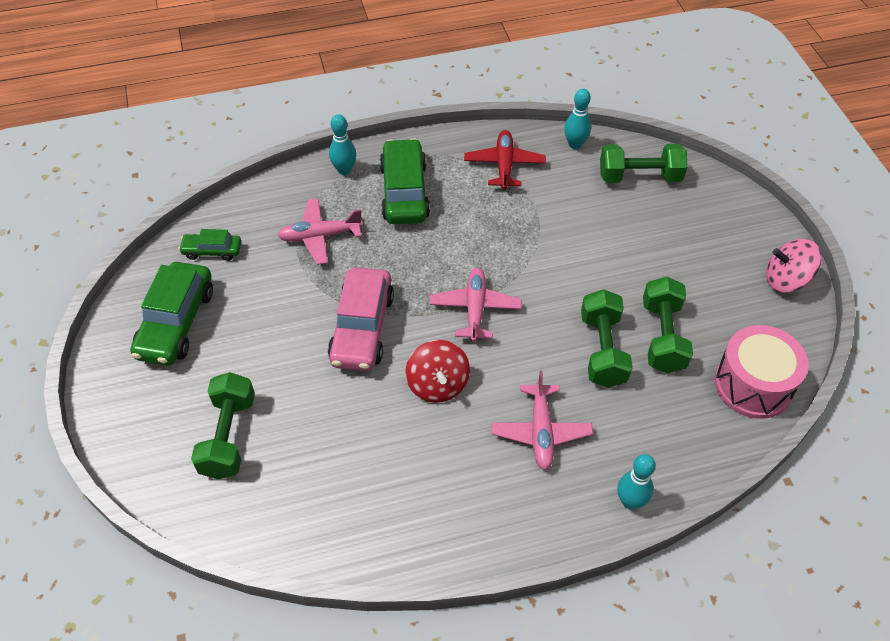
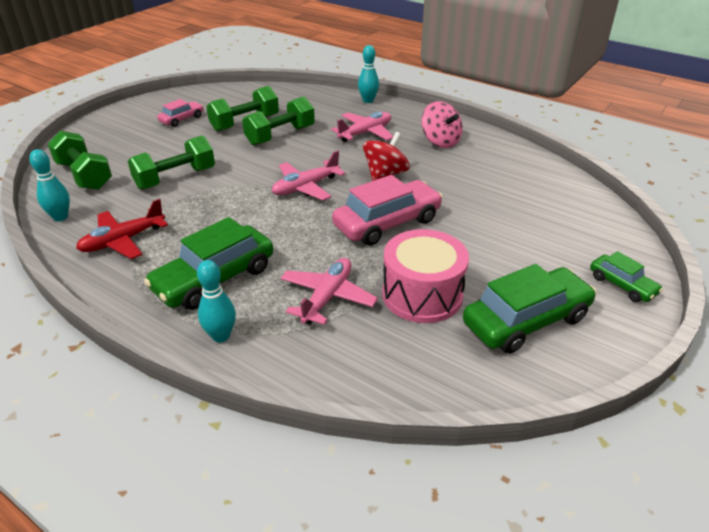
camera: 130 degrees left, 15 degrees down
green car [179,229,241,261] -> green car moved to [590,251,663,302]
green dumbbell [191,372,255,479] -> green dumbbell moved to [128,136,215,190]
pink plane [277,198,363,265] -> pink plane turned 105 degrees counterclockwise [280,258,378,325]
pink drum [714,325,808,419] -> pink drum moved to [382,229,469,323]
pink spinning top [766,239,822,293] -> pink spinning top moved to [421,101,463,148]
none -> pink car [157,99,204,127]

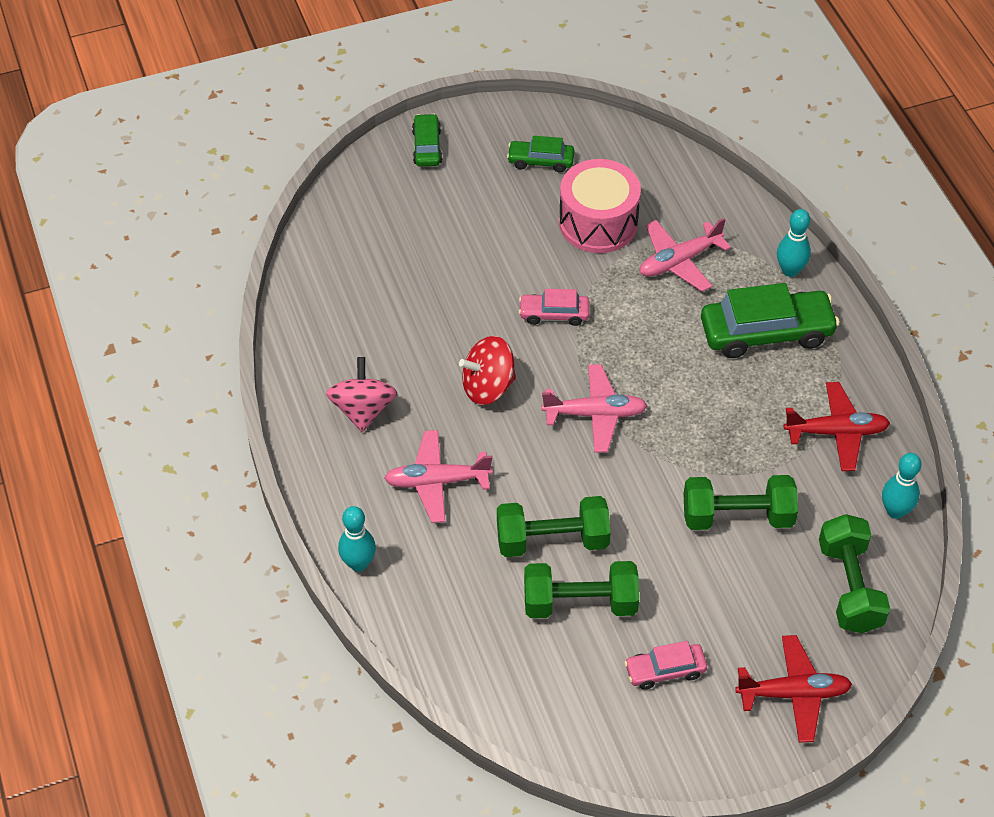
camera: 145 degrees left, 15 degrees up
pink car [332,175,443,246] -> pink car [519,289,590,326], size x0.54
green car [463,264,596,354] -> green car [507,136,574,173], size x0.54
none -> red plane [735,635,852,743]

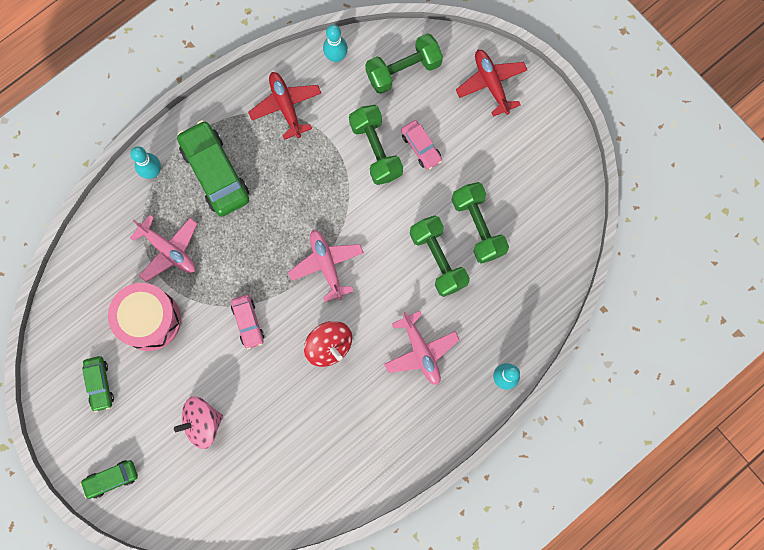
camera: 110 degrees left, 25 degrees up
pink spinning top [326,357,397,432] -> pink spinning top moved to [174,396,223,449]
pink car [624,641,707,690] -> pink car moved to [401,120,442,170]

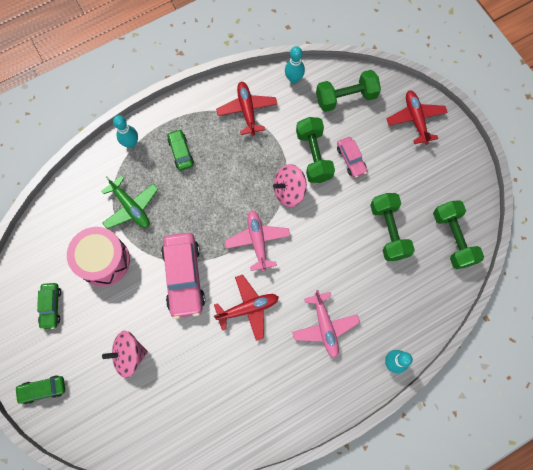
camera: 10 degrees right, 5 degrees down
pink plane [130,215,197,282] -> green plane [101,176,158,229]
green car [177,120,249,217] -> green car [167,129,194,171], size x0.54
pink car [231,295,264,349] -> pink car [161,232,205,319], size x1.87
red spinning top [304,321,352,367] -> red plane [214,275,279,341]
green dumbbell [410,215,470,297] -> green dumbbell moved to [433,200,484,269]
none -> pink spinning top [273,164,307,207]

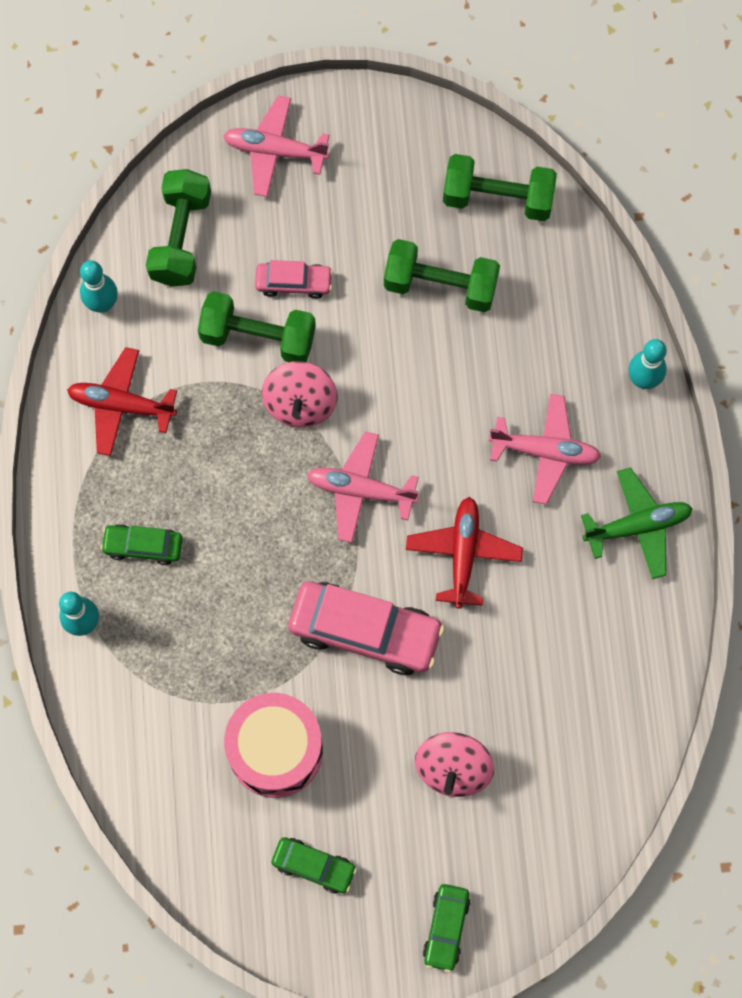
camera: 65 degrees left, 0 degrees up
green plane [101,176,158,229] -> green plane moved to [581,467,693,579]
red plane [387,90,448,145] -> pink plane [223,96,330,197]

